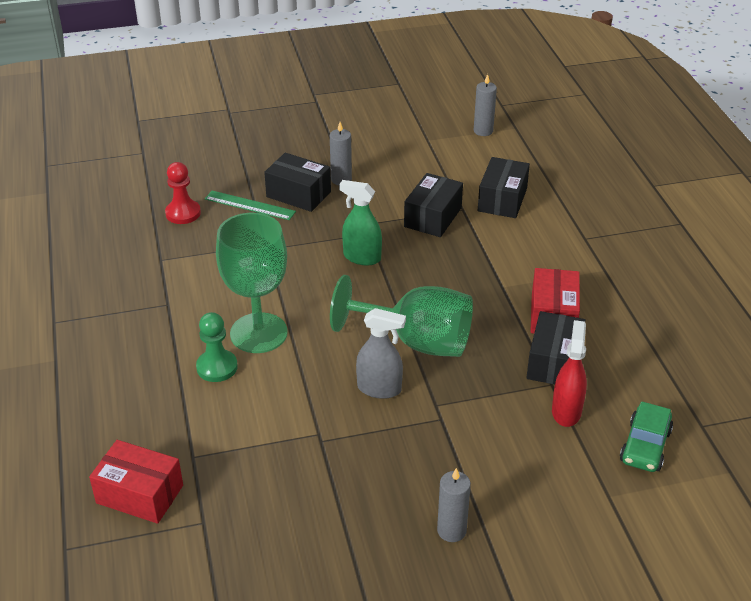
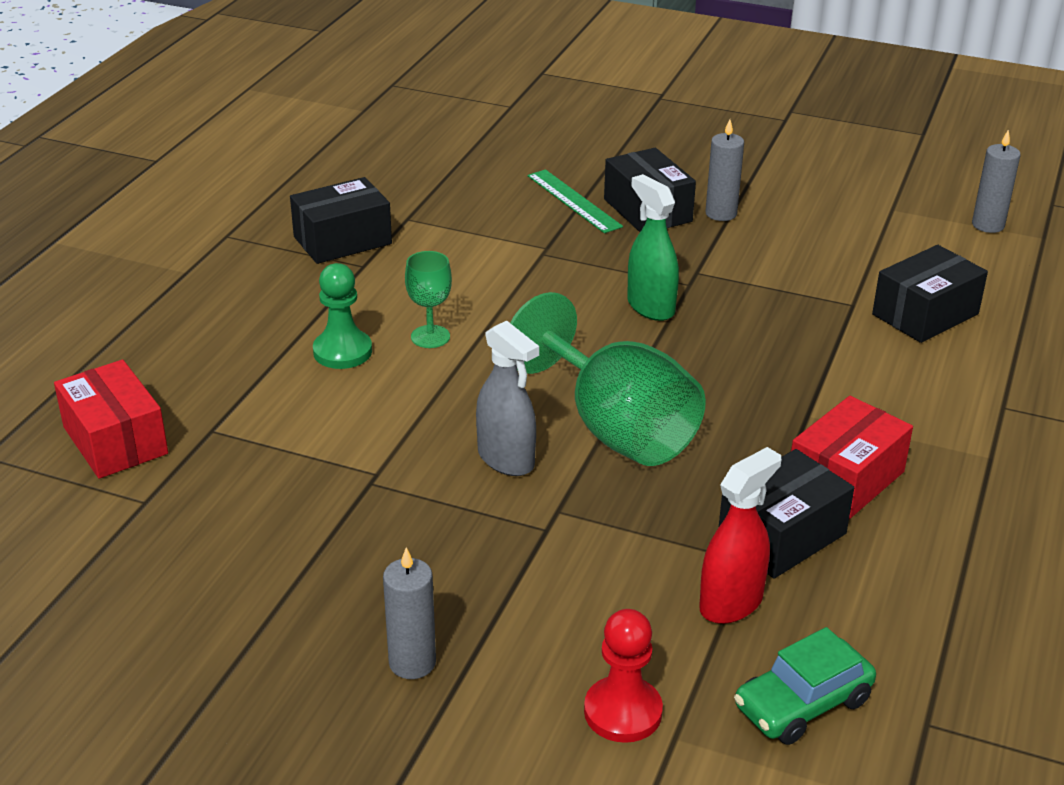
camera: 35 degrees right, 5 degrees down
red pawn [165,162,201,224] -> red pawn moved to [584,609,663,743]
green goblet [216,213,288,353] -> green goblet [405,251,452,348], size x0.47
black box [404,173,463,237] -> black box moved to [290,177,392,264]

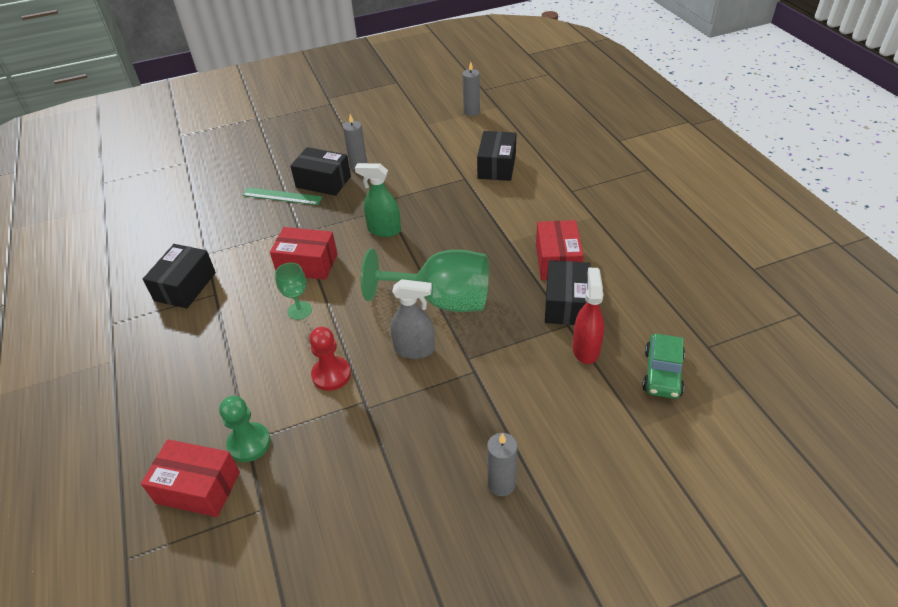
camera: 40 degrees left, 10 degrees up
green pawn [313,263,372,369] -> green pawn moved to [219,396,271,462]
red pawn [584,609,663,743] -> red pawn moved to [309,327,351,391]
none -> red box [270,227,337,280]

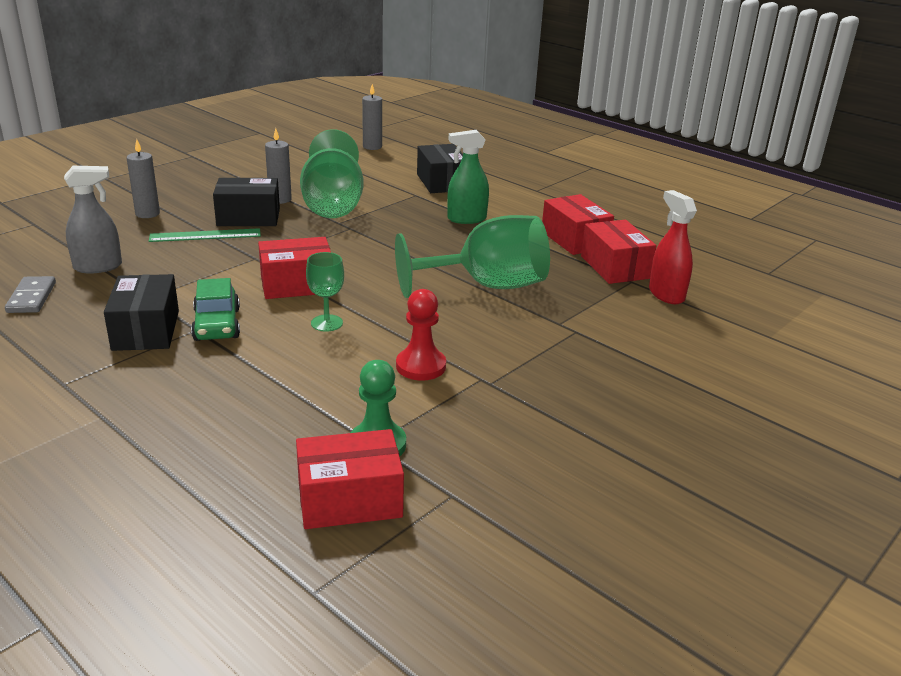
camera: 30 degrees left, 15 degrees down
green spray bottle [355,163,401,237] -> green spray bottle moved to [447,130,489,224]
grey spray bottle [391,279,435,359] -> grey spray bottle moved to [64,166,122,274]
grey candle [487,433,518,496] -> grey candle moved to [126,139,160,218]
black box [545,260,591,325] -> red box [581,220,657,284]
green car [642,334,685,399] -> green car moved to [191,278,240,341]
none -> grey domino [5,276,56,313]
none -> green goblet [300,129,363,218]

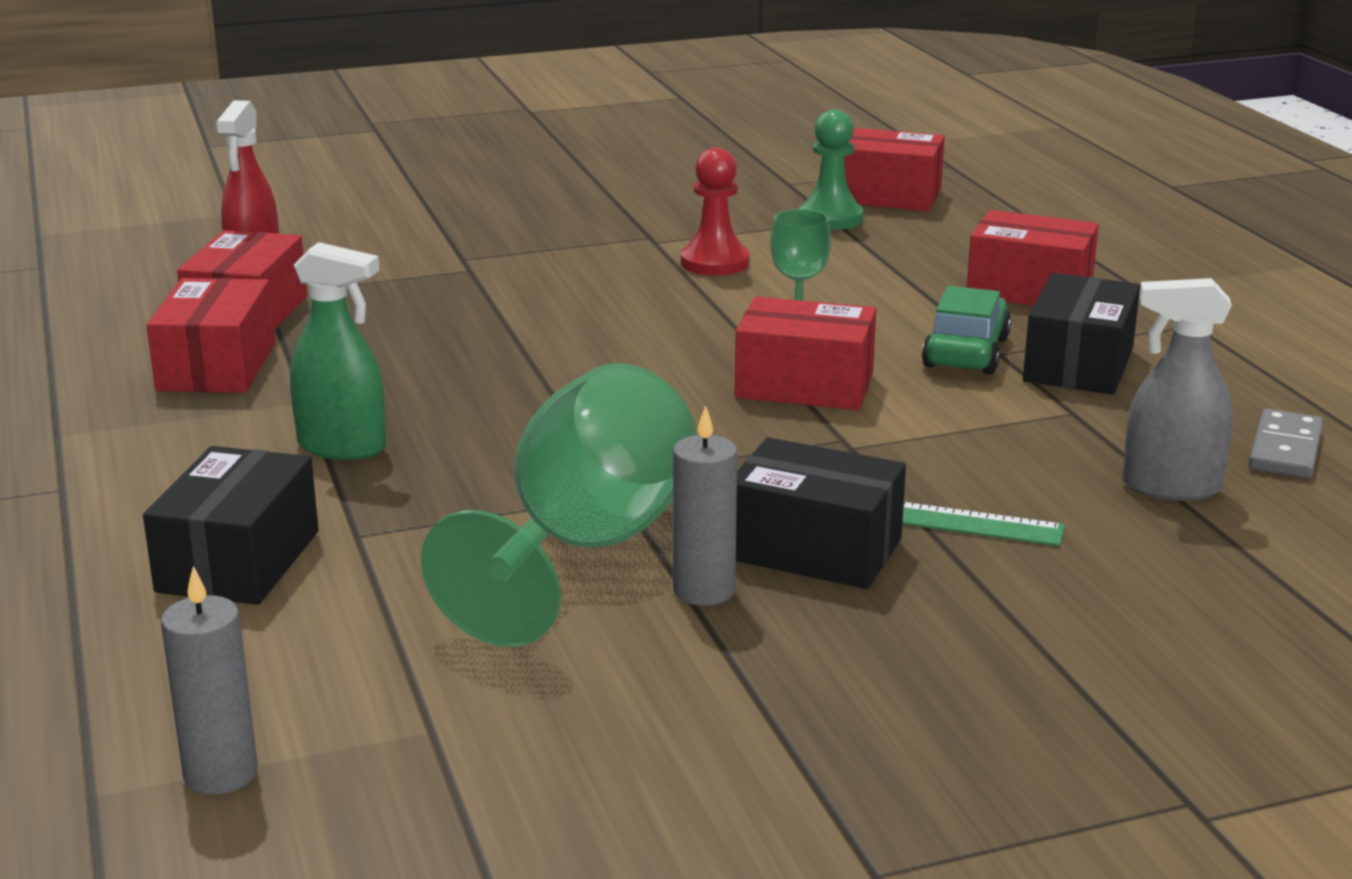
camera: 150 degrees left, 5 degrees down
grey candle [126,139,160,218] -> none
green goblet [395,215,550,298] -> none
none -> red box [967,210,1099,306]

